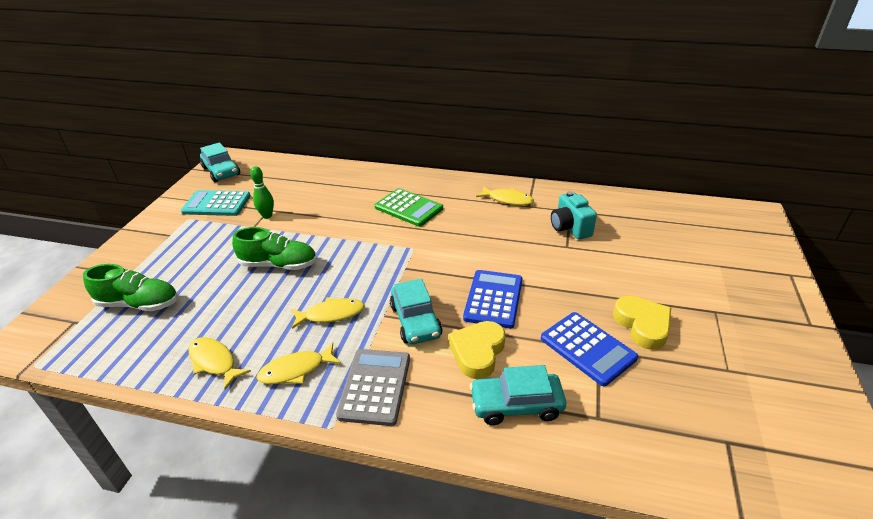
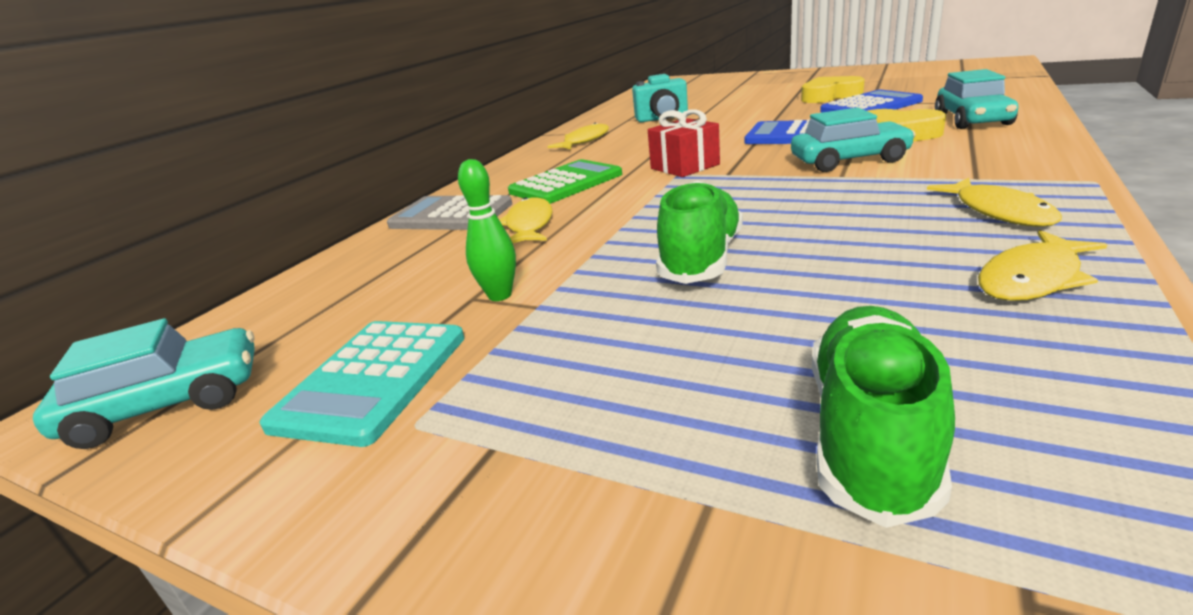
camera: 75 degrees left, 10 degrees down
yellow fish [291,297,365,329] -> yellow fish moved to [499,197,553,243]
grey calculator [336,349,410,426] -> grey calculator moved to [387,195,512,230]
none -> red gift [648,109,720,177]

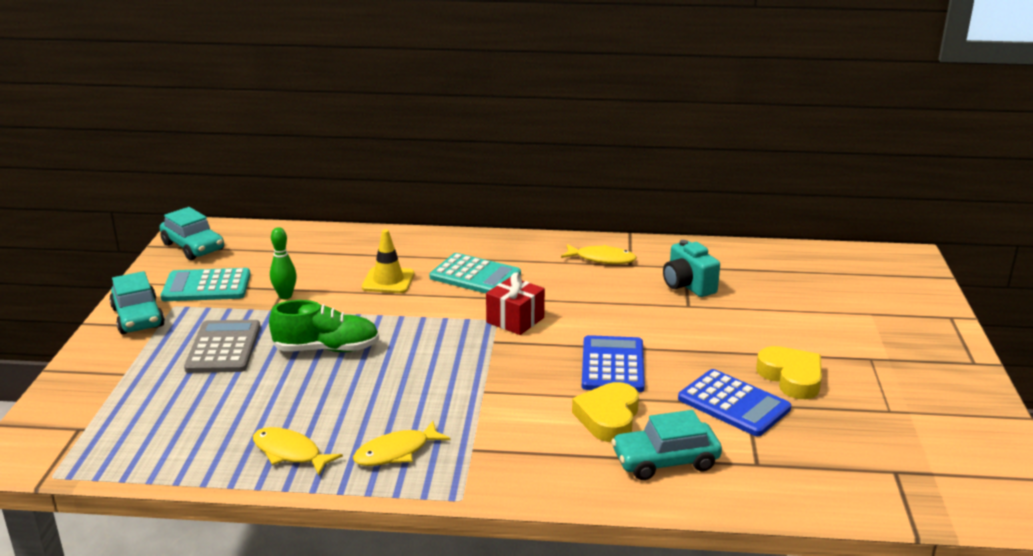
camera: 65 degrees right, 0 degrees up
grey calculator [387,195,512,230] -> grey calculator moved to [184,320,260,373]
yellow fish [499,197,553,243] -> yellow traffic cone [362,229,415,293]
green calculator [508,159,622,204] -> turquoise calculator [429,253,521,293]
turquoise car [791,107,916,172] -> turquoise car moved to [109,271,165,334]
green shoe [812,306,955,528] -> none

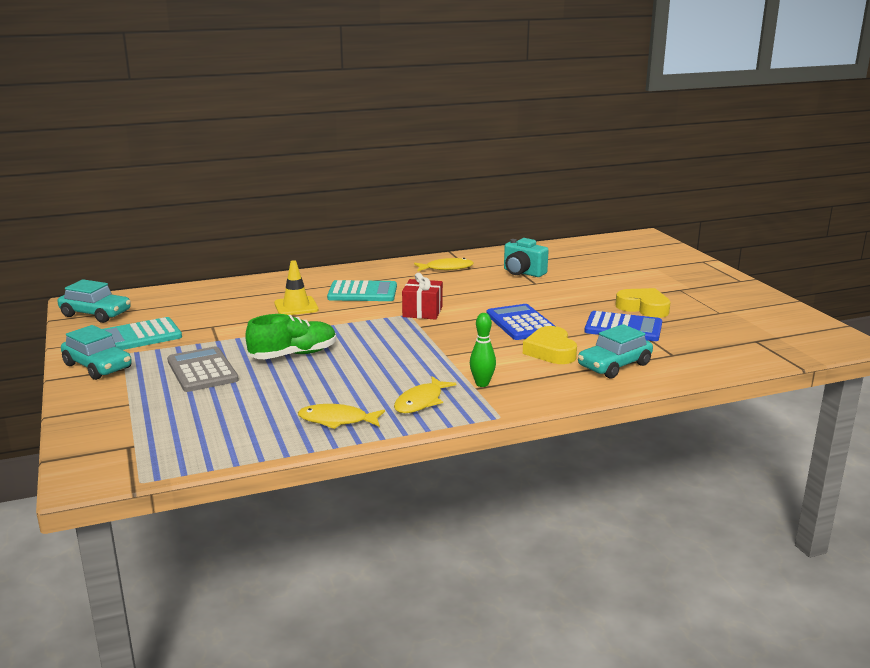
camera: 25 degrees left, 5 degrees down
green bowling pin [270,227,297,299] -> green bowling pin moved to [470,313,496,387]

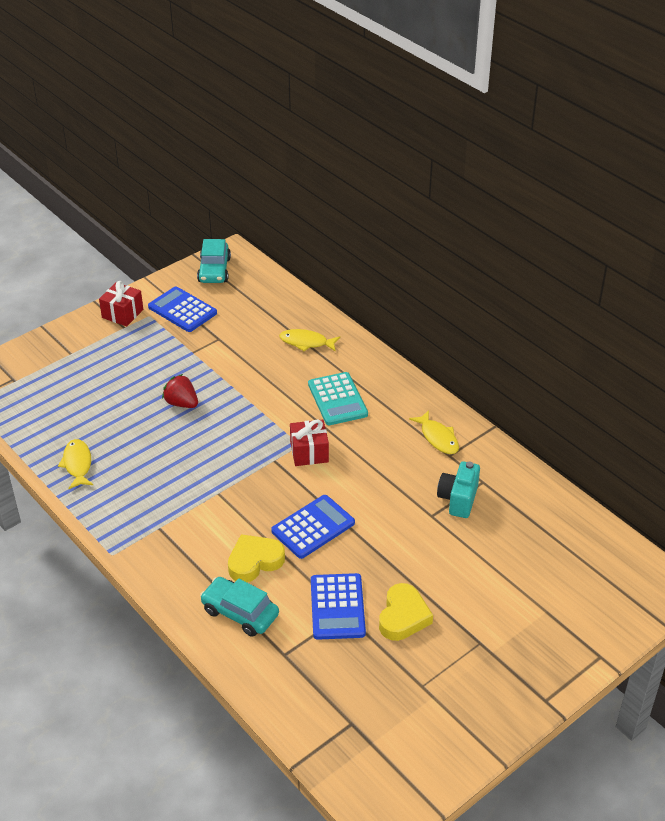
camera: 70 degrees right, 20 degrees up
turquoise car [61,325,132,380] -> red gift [99,281,143,326]
turquoise calculator [103,317,182,350] -> blue calculator [148,286,217,332]
grey calculator [167,346,239,392] -> none
green shoe [245,314,336,359] -> red strawberry [162,374,198,408]
yellow traffic cone [274,260,319,315] -> none
yellow fish [394,376,456,413] -> yellow fish moved to [279,329,340,352]
green bowling pin [470,313,496,387] -> none

